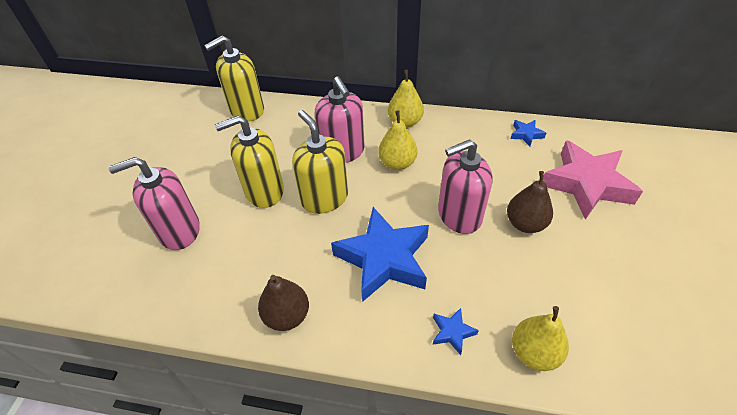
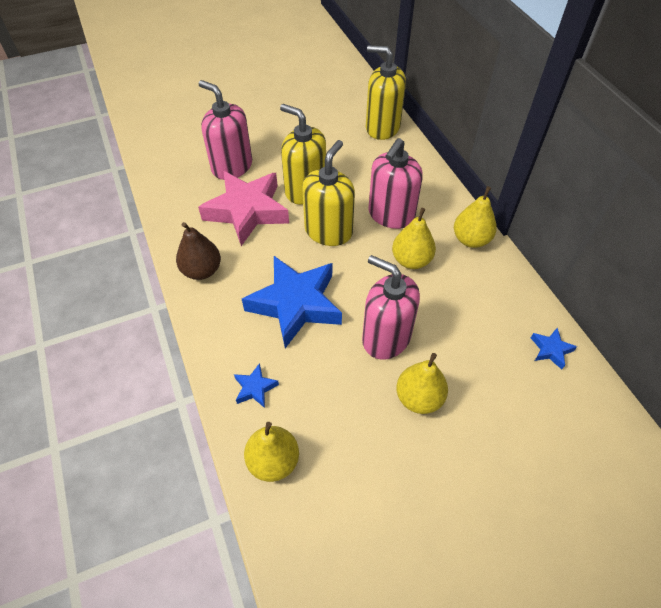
camera: 55 degrees right, 5 degrees up
brown pear [507,171,553,233] -> yellow pear [396,353,448,414]
pink star [543,140,643,220] -> pink star moved to [198,171,289,246]

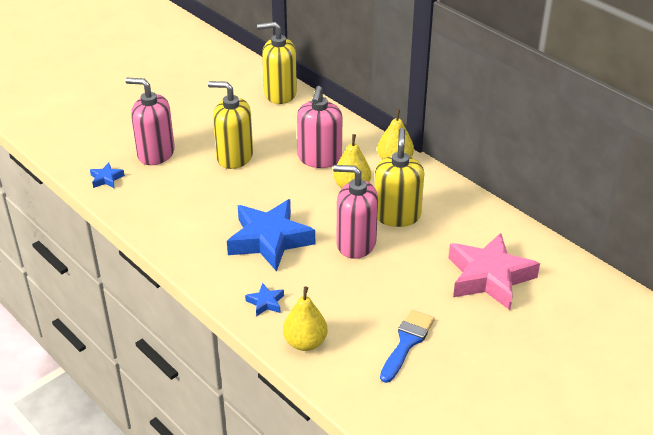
camera: 20 degrees left, 15 degrees down
brown pear [176,222,221,280] -> none
pink star [198,171,289,246] -> pink star moved to [449,233,540,310]
yellow soap dispenser [302,140,355,246] -> yellow soap dispenser moved to [374,128,424,227]
yellow pear [396,353,448,414] -> none
blue star [531,327,577,370] -> blue star moved to [90,162,125,188]
none -> blue brush [380,310,435,383]

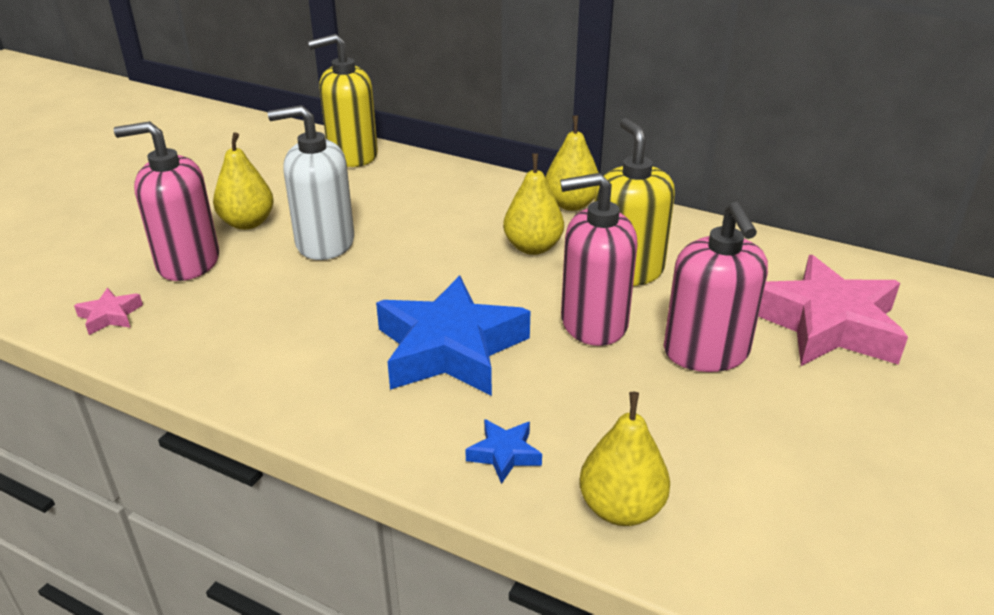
camera: 20 degrees left, 5 degrees down
blue star [90,162,125,188] -> pink star [74,288,143,335]
yellow soap dispenser [208,81,253,169] -> white soap dispenser [268,105,354,260]
pink soap dispenser [297,86,342,168] -> pink soap dispenser moved to [663,202,768,372]
blue brush [380,310,435,383] -> none
none -> yellow pear [213,132,274,230]

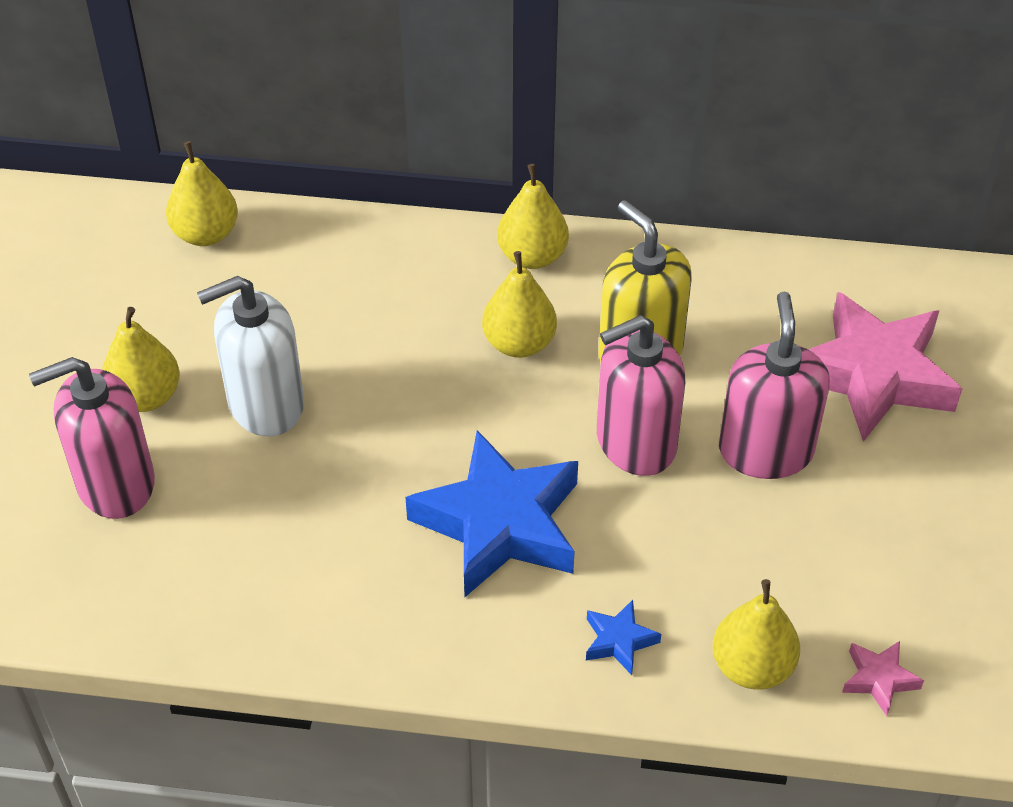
camera: 20 degrees left, 15 degrees up
pink star [74,288,143,335] -> pink star moved to [842,641,924,716]
yellow soap dispenser [308,34,378,167] -> yellow pear [166,141,238,246]
pink soap dispenser [663,202,768,372] -> pink soap dispenser turned 150 degrees counterclockwise [719,292,830,479]

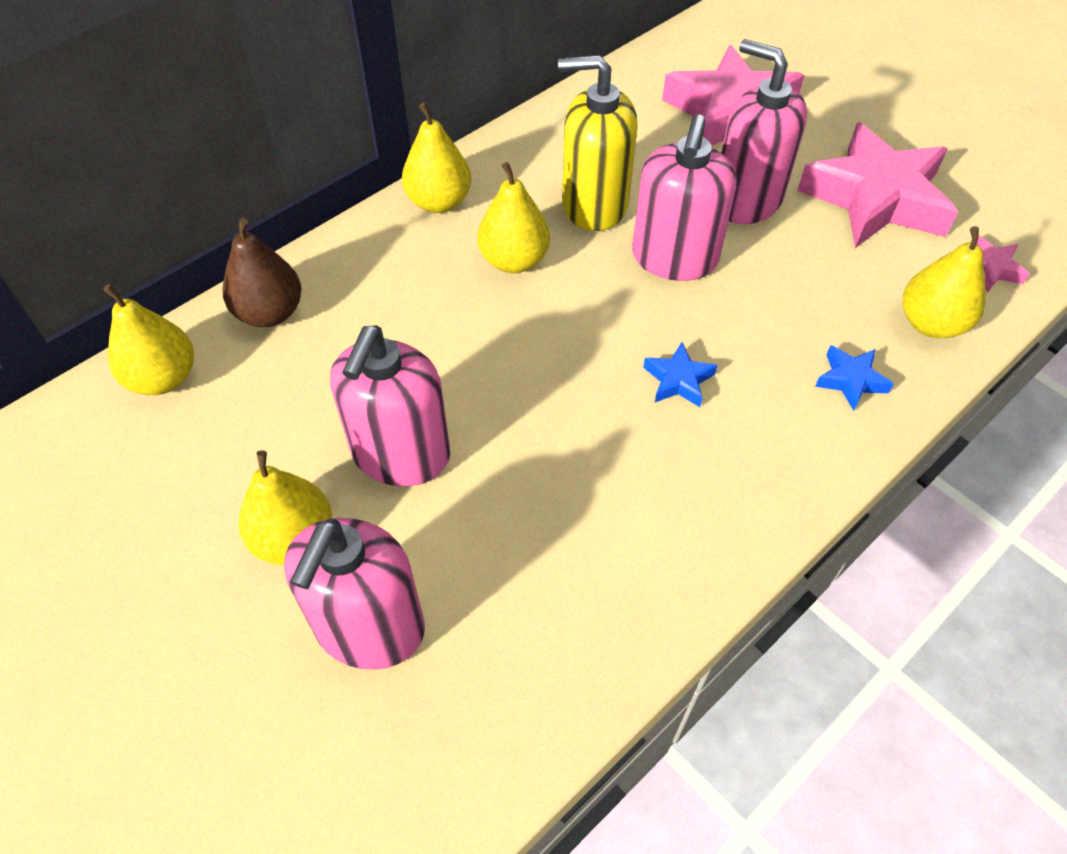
camera: 50 degrees left, 5 degrees up
white soap dispenser [197,276,304,436] -> pink soap dispenser [330,326,450,487]
blue star [405,430,578,597] -> blue star [643,342,718,407], size x0.42
none -> brown pear [223,218,302,327]
none -> pink star [797,122,958,248]

